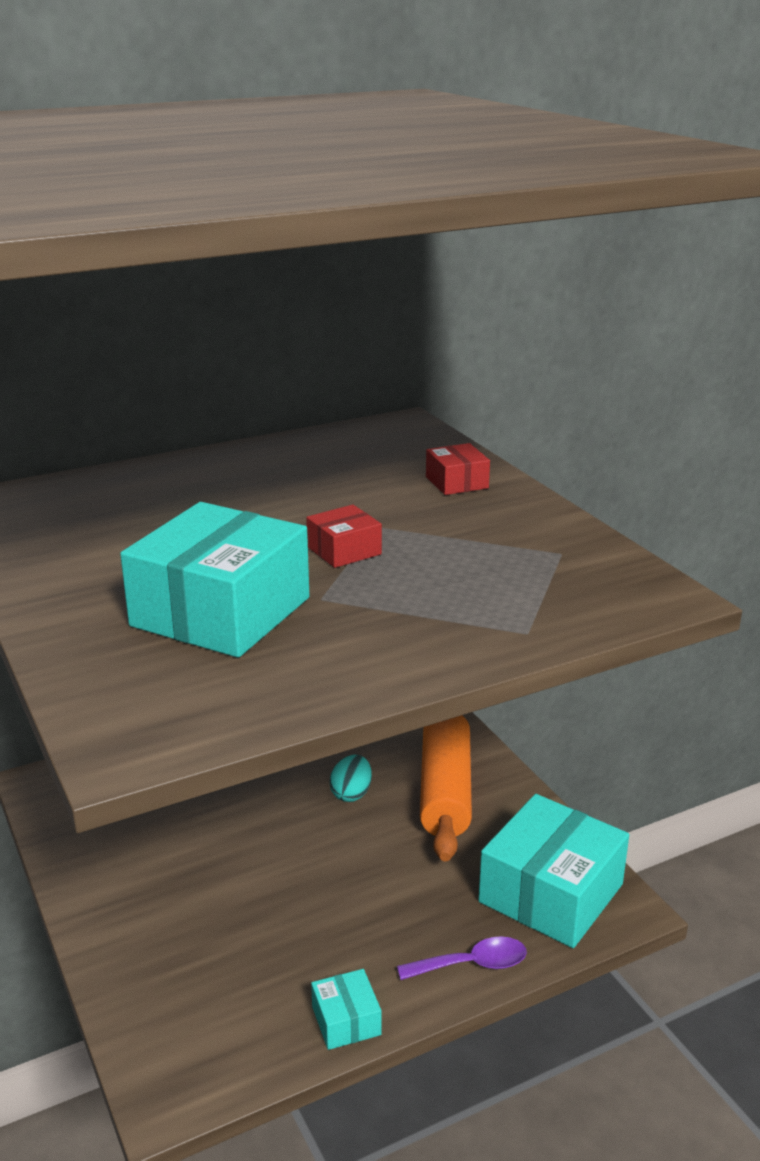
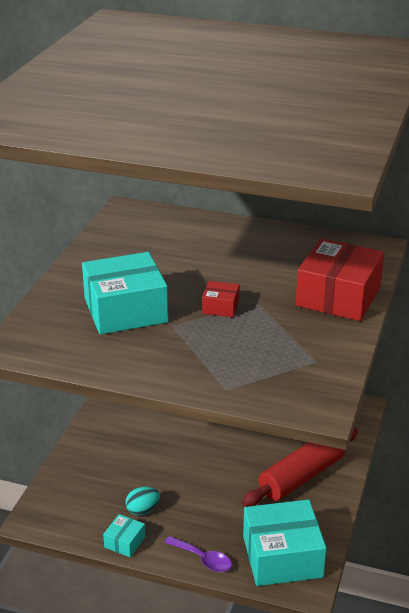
camera: 45 degrees right, 5 degrees up
turquoise egg [330,755,372,802] -> turquoise egg moved to [125,487,160,515]
orange rolling pin [420,715,472,862] -> red rolling pin [242,427,358,507]
red box [426,443,490,495] -> red box [296,238,384,321], size x2.17

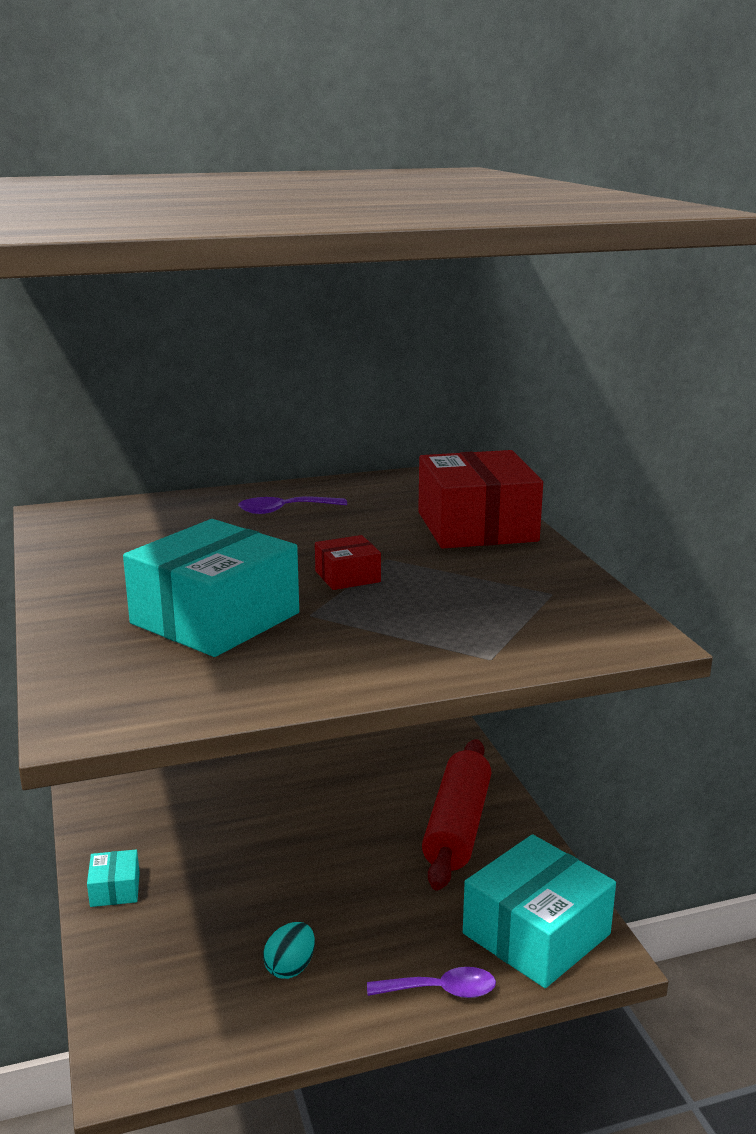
camera: 35 degrees left, 10 degrees down
turquoise box [103,514,145,557] -> turquoise box moved to [87,850,140,907]
none -> purple spoon [238,497,347,514]

